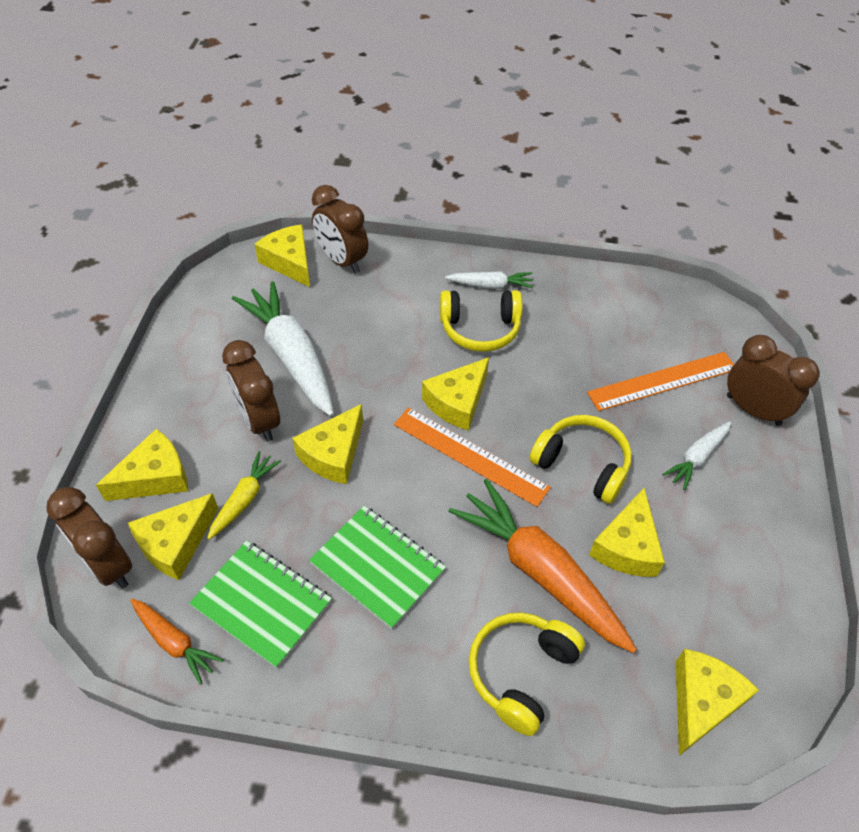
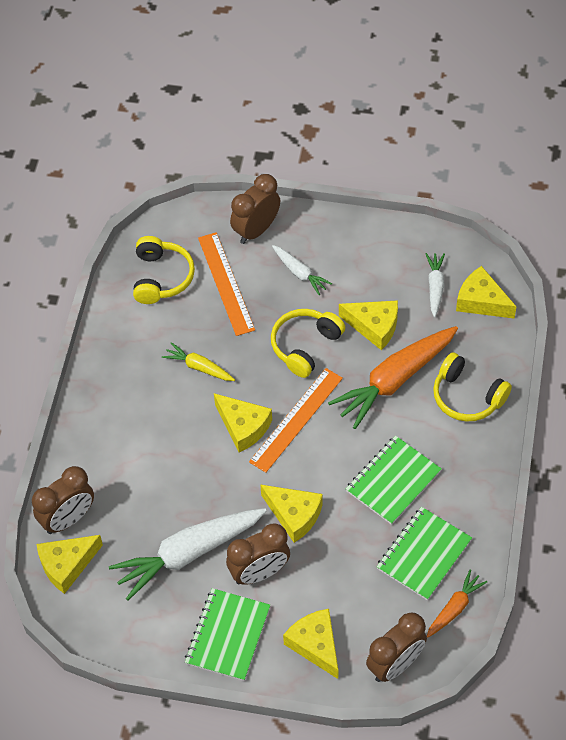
camera: 85 degrees left, 5 degrees up
yellow cheese [128,493,218,580] -> none
yellow carrot [207,451,281,539] -> yellow carrot moved to [162,342,235,381]
yellow headphones [440,290,522,352] -> yellow headphones moved to [133,236,195,304]
white carrot [445,271,533,289] -> white carrot moved to [426,253,445,317]
none -> green notebook [185,588,271,681]

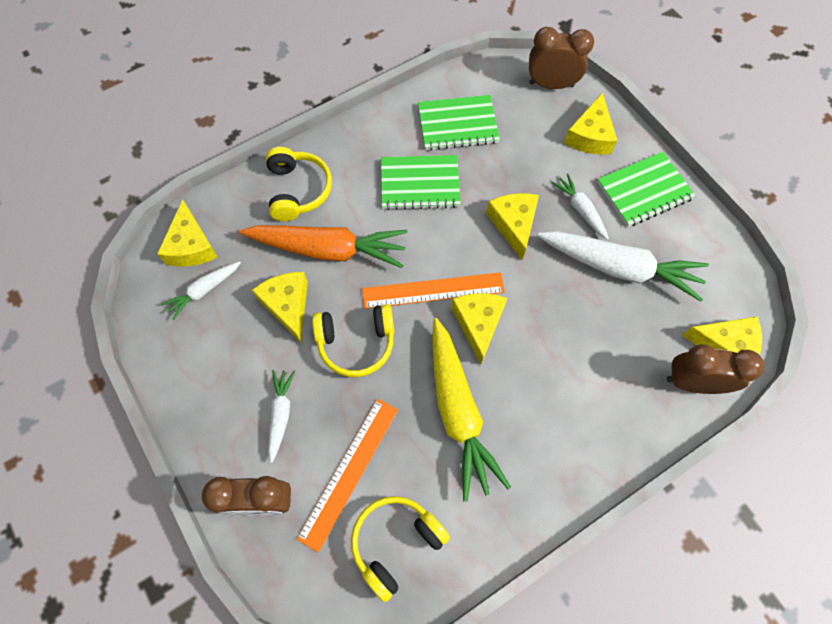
camera: 135 degrees left, 10 degrees up
yellow carrot [162,342,235,381] -> yellow carrot [432,318,511,502], size x1.98
brown clock [226,524,290,585] -> white carrot [552,173,609,240]
orange carrot [427,570,487,638] -> none

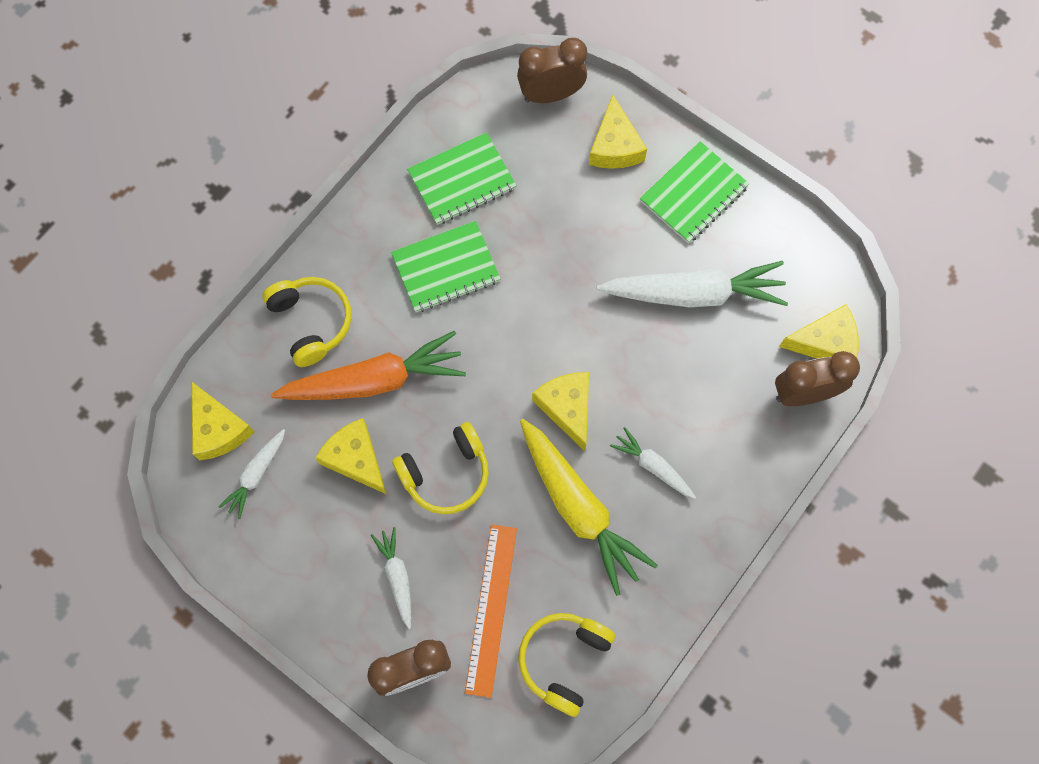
camera: 20 degrees left, 5 degrees up
orange ruler [362,272,505,309] -> none
yellow cheese [486,193,539,260] -> none
white carrot [552,173,609,240] -> white carrot moved to [610,427,696,499]

